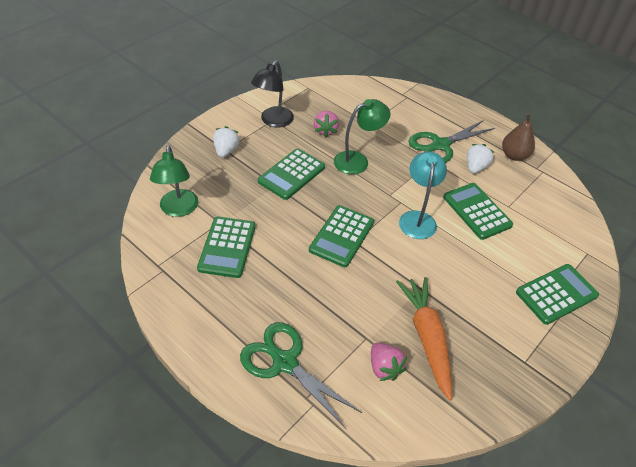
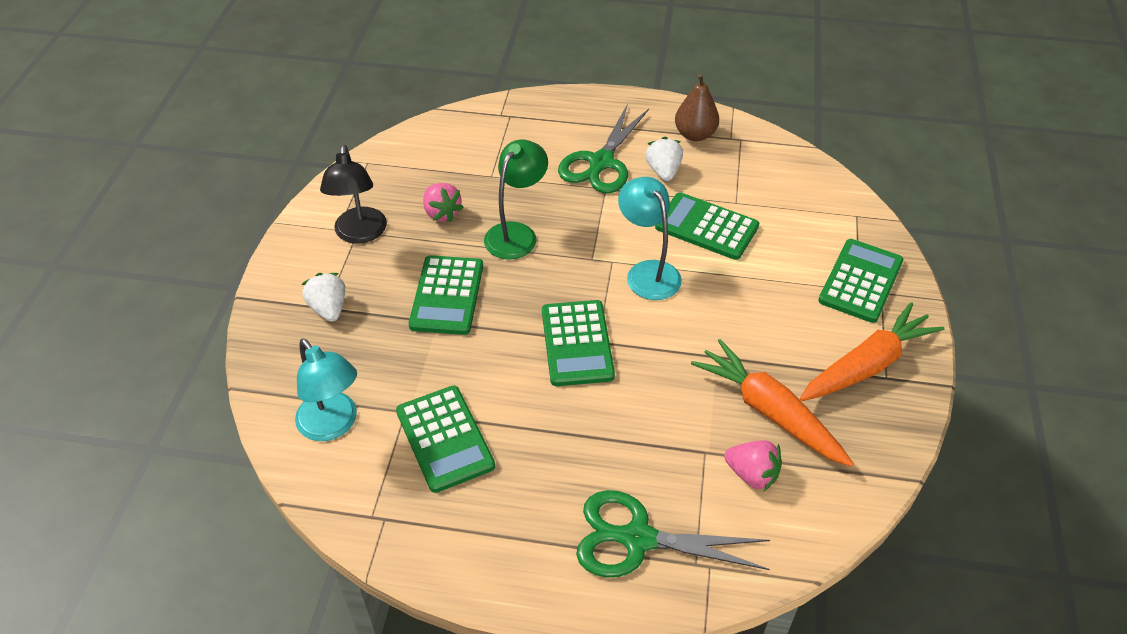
camera: 30 degrees left, 0 degrees up
green lamp [150,146,198,217] -> turquoise lamp [295,338,357,441]
none -> orange carrot [800,302,945,401]

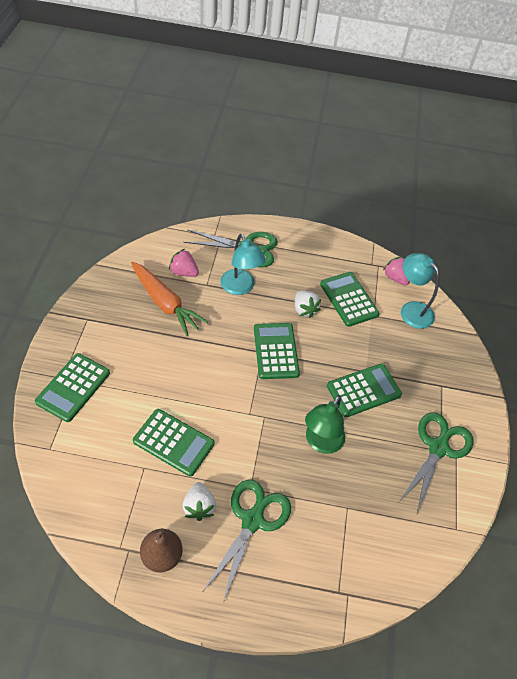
camera: 175 degrees right, 5 degrees up
white strawberry [302,273,345,322] -> white strawberry moved to [295,290,321,318]
black lamp [320,145,387,244] -> green scissors [399,412,473,514]
green calculator [409,255,483,335] -> green calculator turned 60 degrees clockwise [327,364,402,417]
pink strawberry [423,183,464,223] -> pink strawberry moved to [383,257,410,286]
turquoise lamp [618,177,682,300] -> turquoise lamp moved to [221,234,266,295]
orange carrot [800,302,945,401] -> none

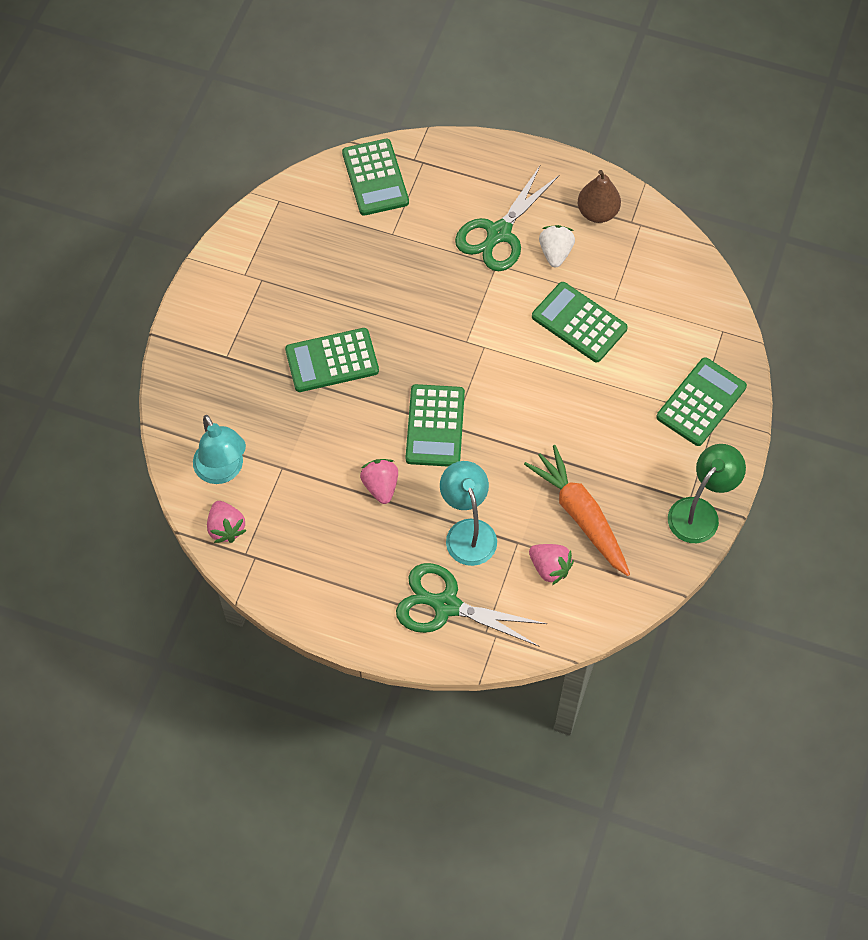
camera: 165 degrees left, 10 degrees up
white strawberry [295,290,321,318] -> pink strawberry [360,459,398,504]
green lamp [305,395,345,454] -> green lamp moved to [668,444,746,543]
green calculator [320,272,380,327] -> green calculator moved to [342,139,409,216]
green scissors [399,412,473,514] -> none

